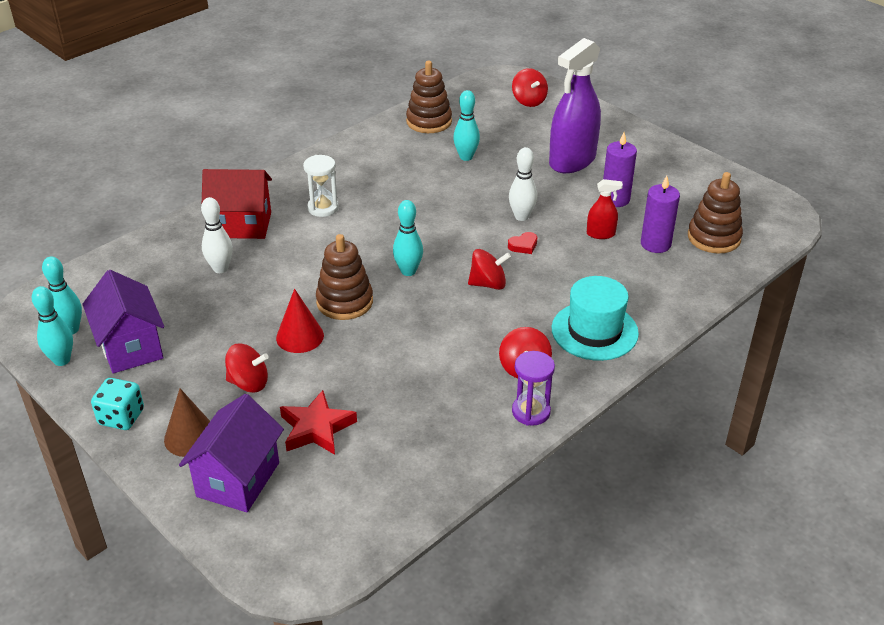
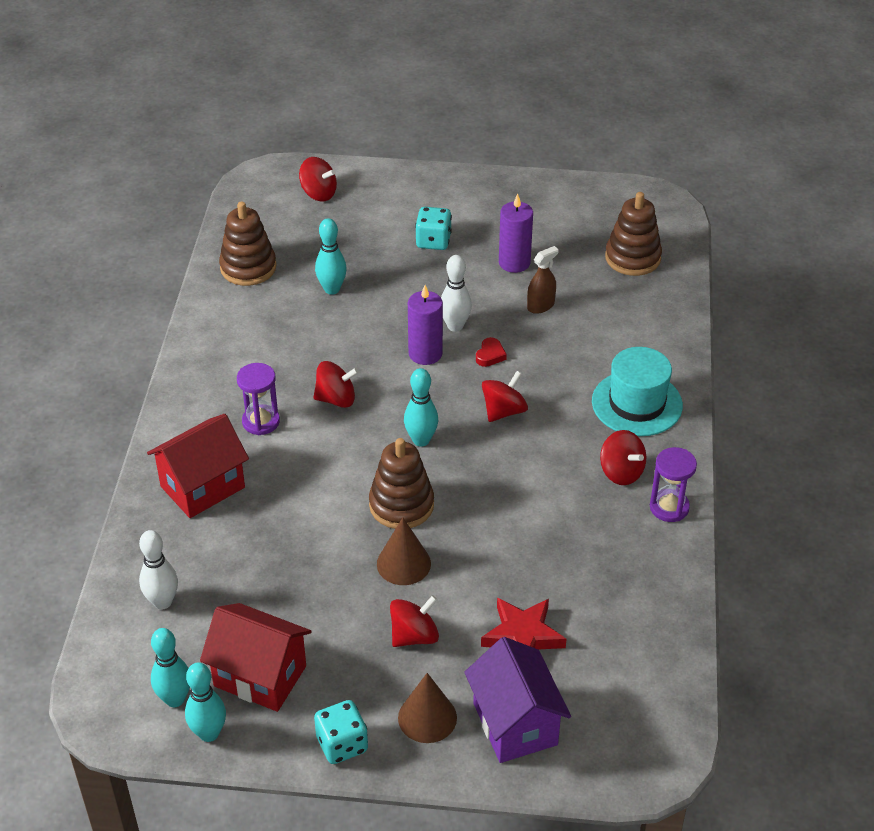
camera: 40 degrees left, 5 degrees up
purple house [82,270,164,374] -> red house [200,603,311,712]
white bowling pin [201,197,233,273] -> white bowling pin moved to [139,530,178,609]
red cone [276,289,324,353] -> brown cone [377,517,431,585]
white hourglass [303,155,339,217] -> purple hourglass [237,363,280,435]
purple spray bottle [549,38,601,173] -> turquoise dice [415,207,452,250]
red spray bottle [587,179,623,239] -> brown spray bottle [527,246,559,314]
purple candle [641,176,680,253] -> purple candle moved to [408,285,443,365]
none -> red spinning top [313,361,359,408]

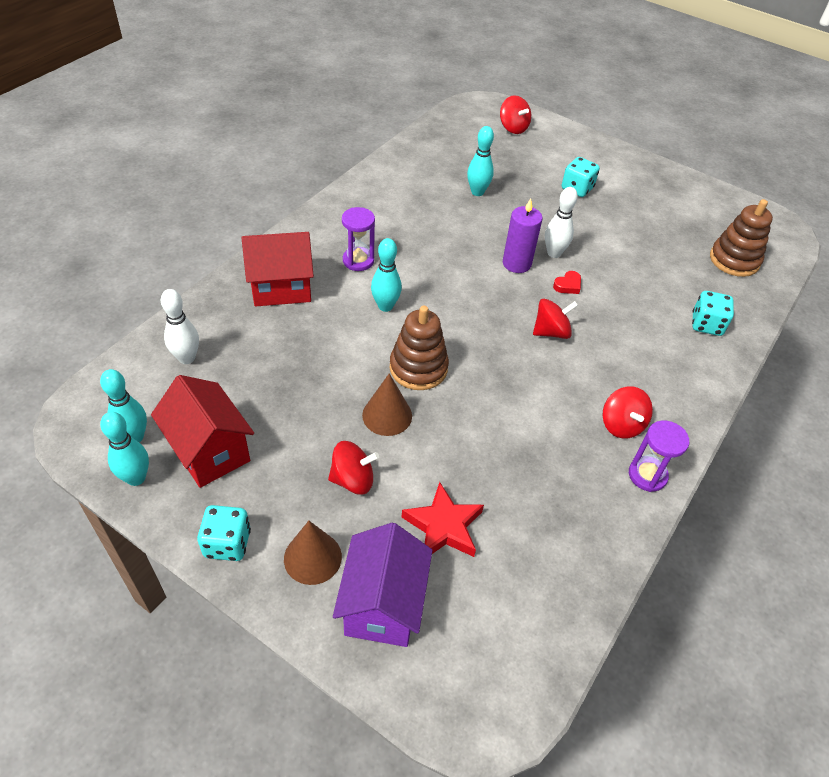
camera: 25 degrees right, 5 degrees up
brown stacking toy [219,201,276,286] -> none
red spinning top [313,361,359,408] -> none
turquoise bowling pin [404,368,438,447] -> turquoise bowling pin moved to [371,238,402,312]
purple candle [499,194,533,273] -> none
brown spray bottle [527,246,559,314] -> none
turquoise hat [592,347,683,436] -> none
none -> turquoise dice [692,291,734,336]

